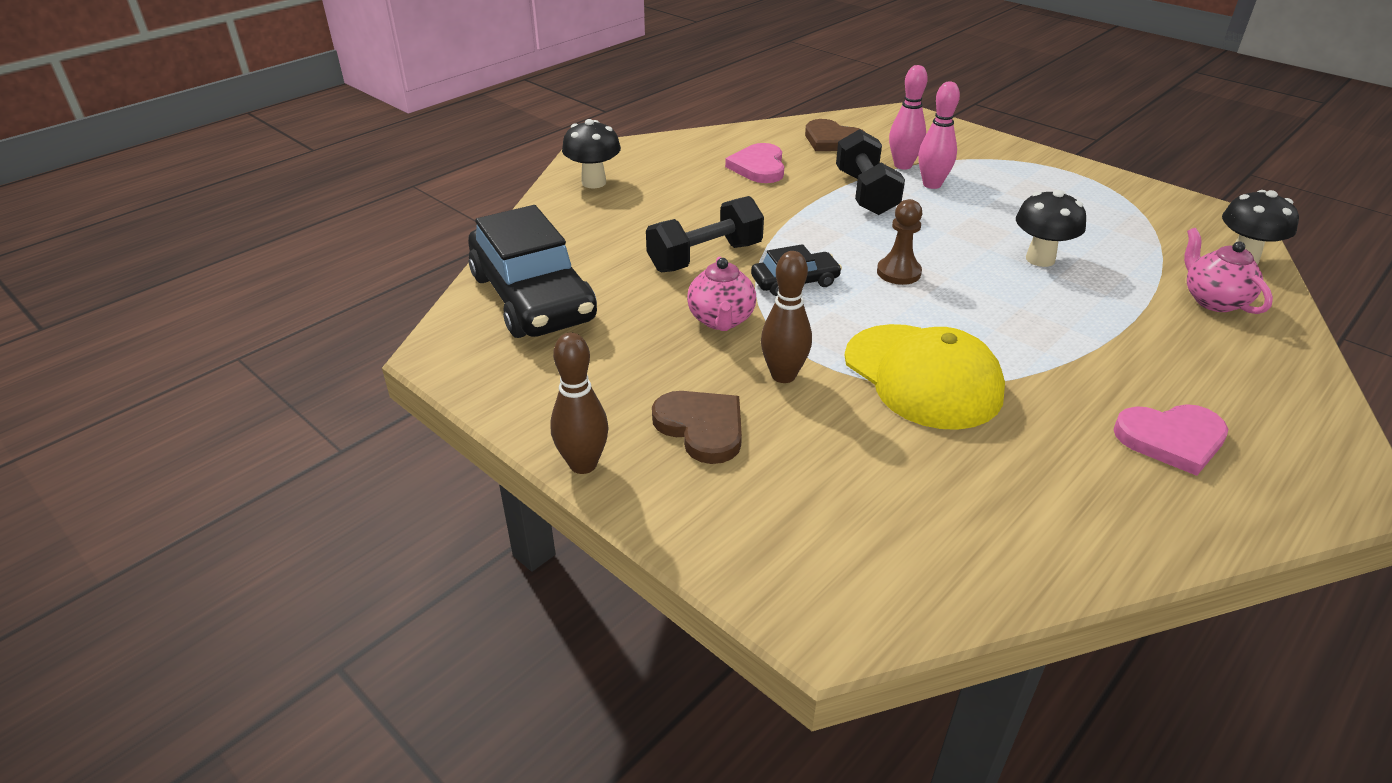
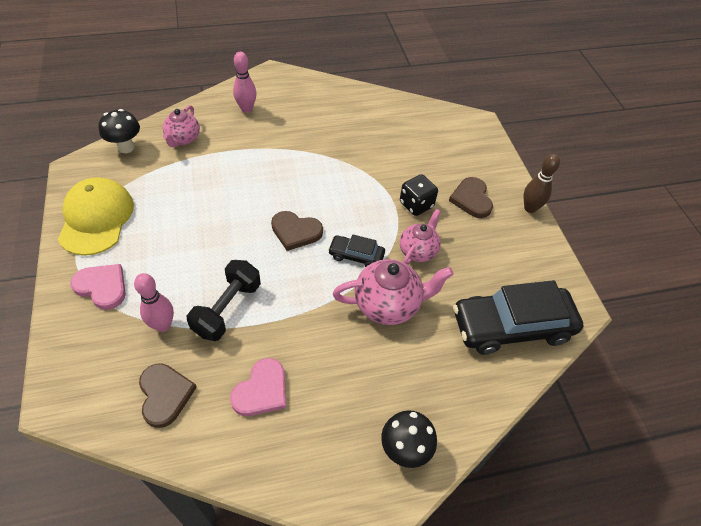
camera: 150 degrees left, 15 degrees up
black car [468,205,597,338] -> black car turned 105 degrees counterclockwise [453,280,584,355]
black dumbbell [646,196,764,272] -> pink teapot [333,259,454,325]
brown bowling pin [761,251,812,383] -> black dice [400,174,438,216]
yellow cap [844,324,1005,430] -> yellow cap moved to [58,177,134,256]
brown pawn [877,199,923,285] -> brown heart [271,211,323,251]
pink bowling pin [918,81,960,189] -> pink bowling pin moved to [233,52,257,113]
black mushroom [1016,190,1086,267] -> none
pink heart [1113,404,1228,476] -> pink heart moved to [70,264,126,310]

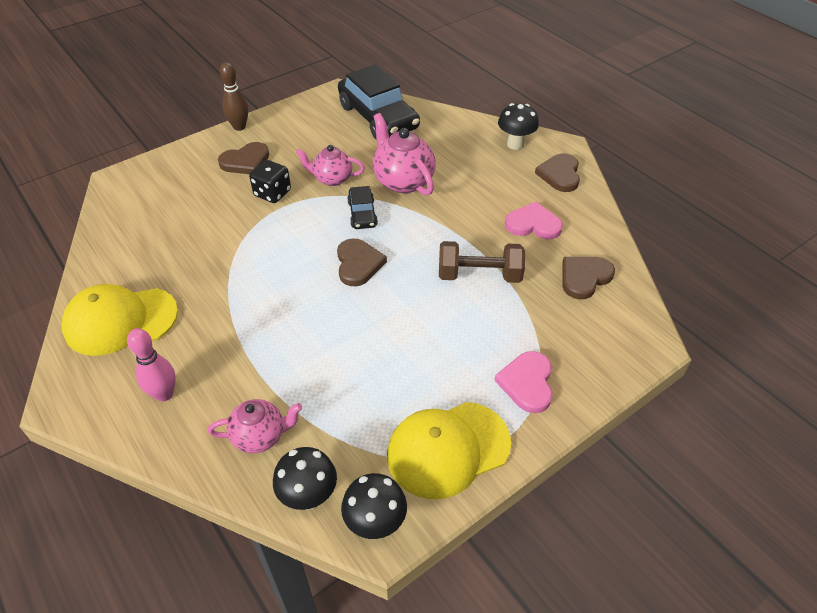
camera: 110 degrees left, 5 degrees down
pink bowling pin [134,273,174,332] -> none
black dumbbell [187,260,261,341] -> brown dumbbell [439,241,525,283]
none -> yellow cap [62,284,178,356]
none -> black mushroom [341,473,407,539]
none -> brown heart [535,153,580,192]

